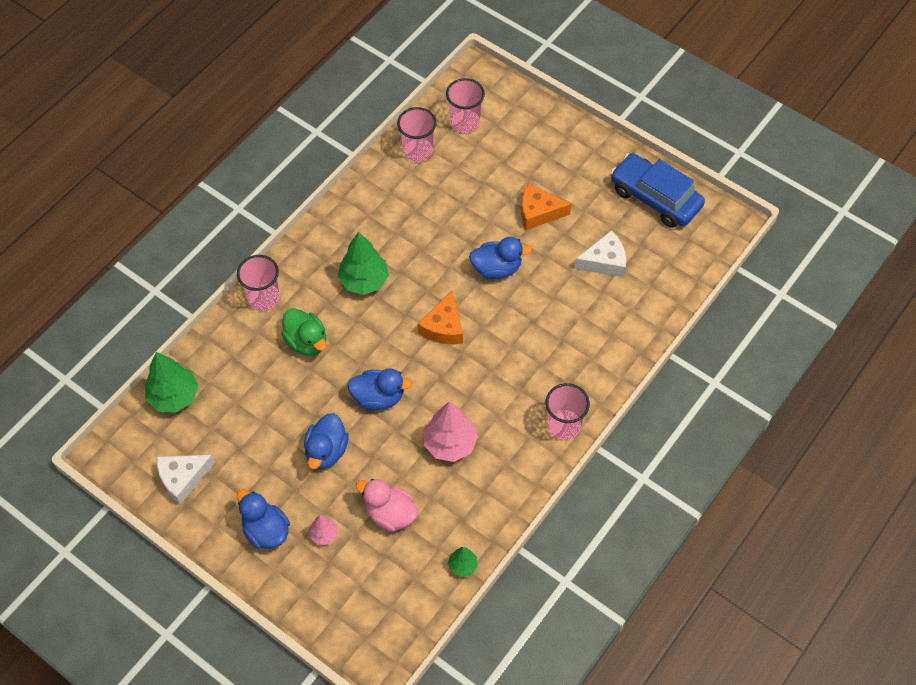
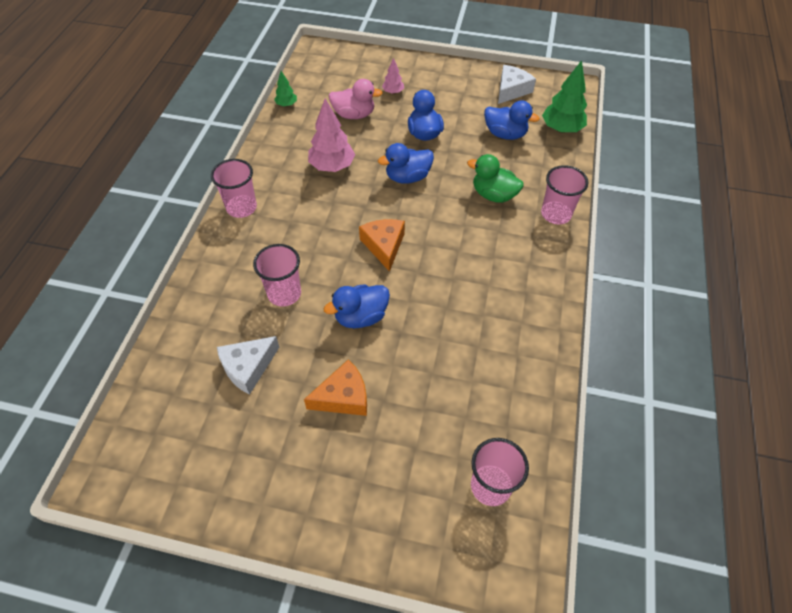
camera: 155 degrees right, 5 degrees down
blue duck [237,489,290,549] -> blue duck moved to [484,100,540,140]
green tree [338,231,389,295] -> none
pink cup [397,107,437,162] -> pink cup moved to [253,244,301,307]
blue car [611,153,705,228] -> none

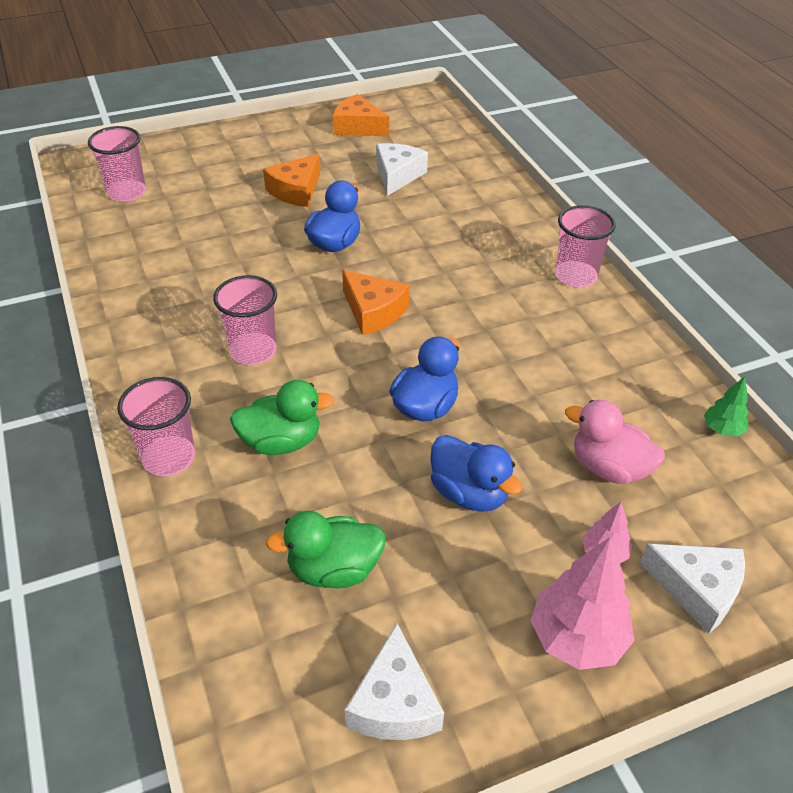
camera: 145 degrees right, 10 degrees down
pink cup [253,244,301,307] -> pink cup moved to [213,275,277,365]
pink tree [308,98,355,172] -> pink tree moved to [531,537,635,670]
pink duck [329,79,382,119] -> pink duck turned 60 degrees clockwise [565,400,665,484]
blue duck [484,100,540,140] -> green duck [266,511,386,588]
green tree [542,60,587,133] -> none
none -> orange cheese [333,94,389,136]
none -> white cheese [640,543,745,634]

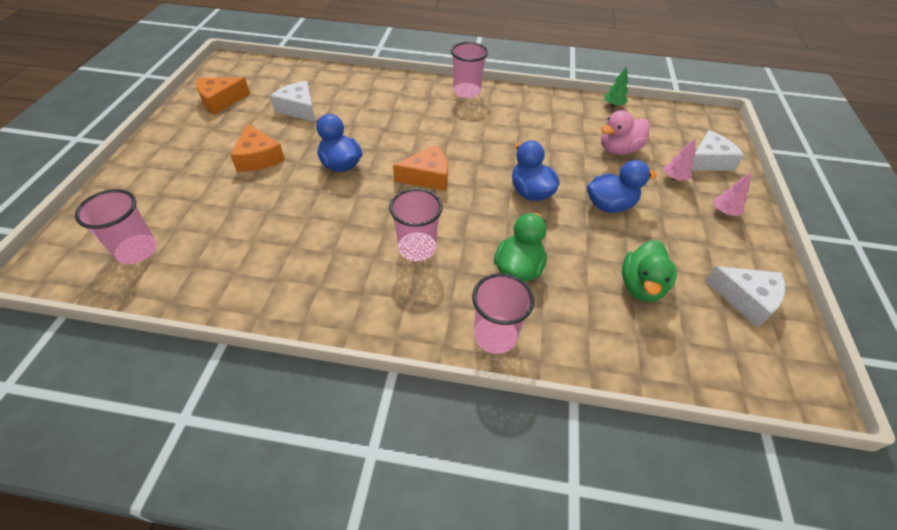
camera: 60 degrees left, 5 degrees up
pink tree [531,537,635,670] -> pink tree [713,173,751,216], size x0.53

